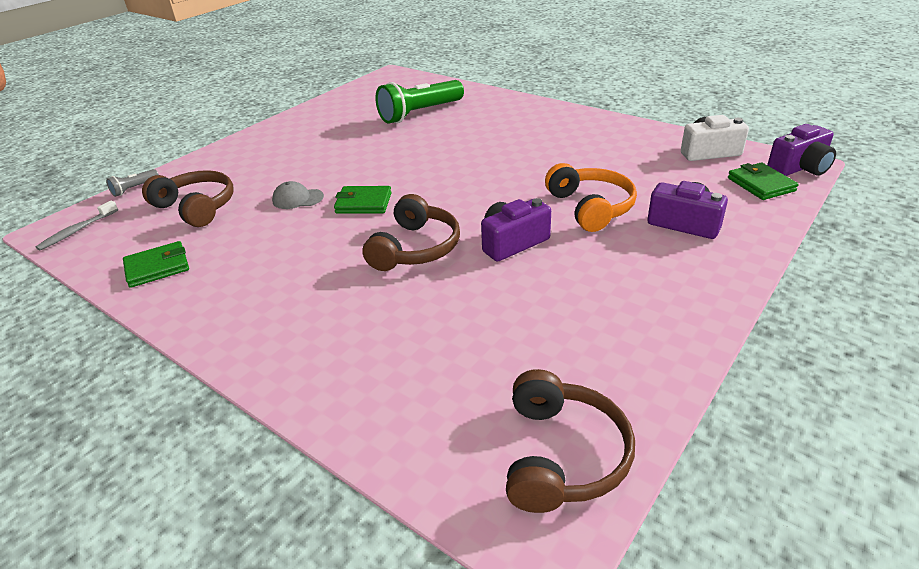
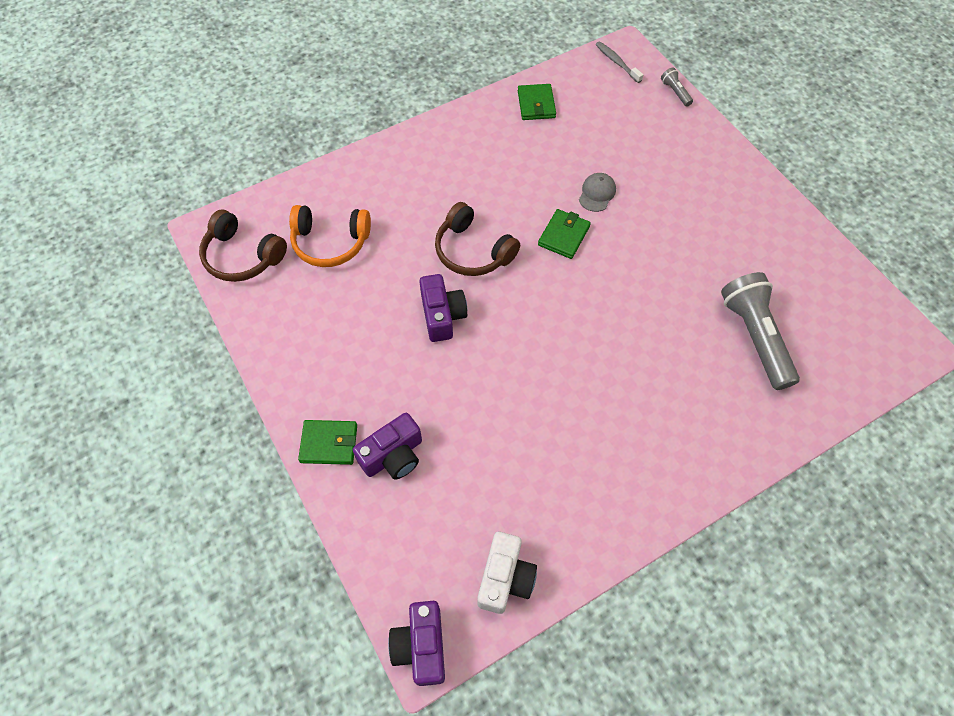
camera: 110 degrees right, 25 degrees up
brown headphones [142,170,234,227] -> none
green flashlight [375,80,464,124] -> grey flashlight [721,272,800,390]
orange headphones [545,163,637,232] -> orange headphones moved to [289,205,371,267]
green wallet [728,163,799,200] -> green wallet moved to [298,420,357,465]

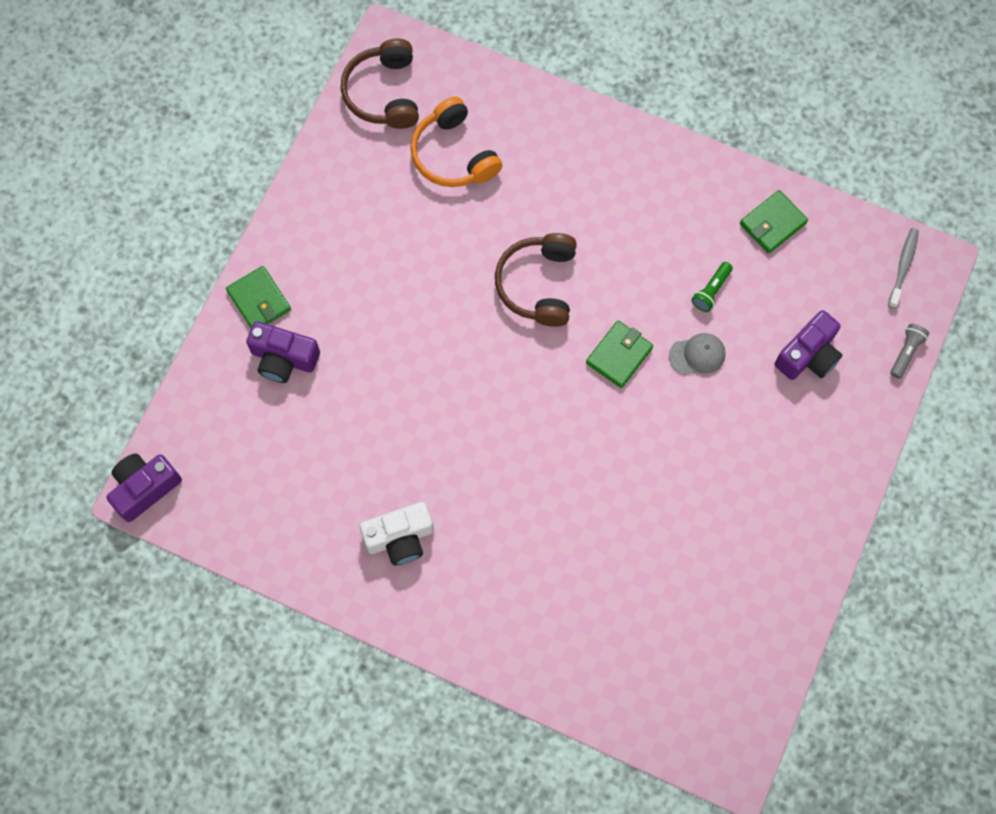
camera: 55 degrees right, 10 degrees up
purple camera [419,274,467,342] -> purple camera moved to [775,310,842,380]
white camera [477,532,537,614] -> white camera moved to [359,502,434,565]
green wallet [538,209,591,259] -> green wallet turned 45 degrees counterclockwise [586,321,653,388]
grey flashlight [721,272,800,390] -> none
none -> green flashlight [692,262,733,312]

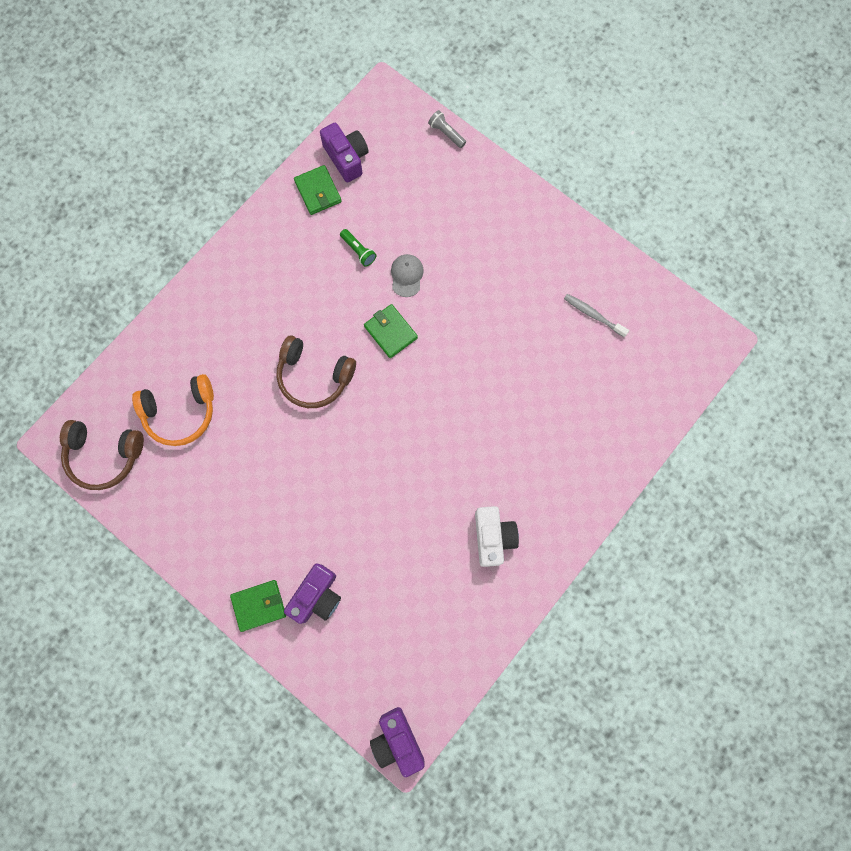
camera: 75 degrees left, 5 degrees up
purple camera [775,310,842,380] -> purple camera moved to [320,123,369,182]
grey toothbrush [888,228,919,308] -> grey toothbrush moved to [564,294,629,337]

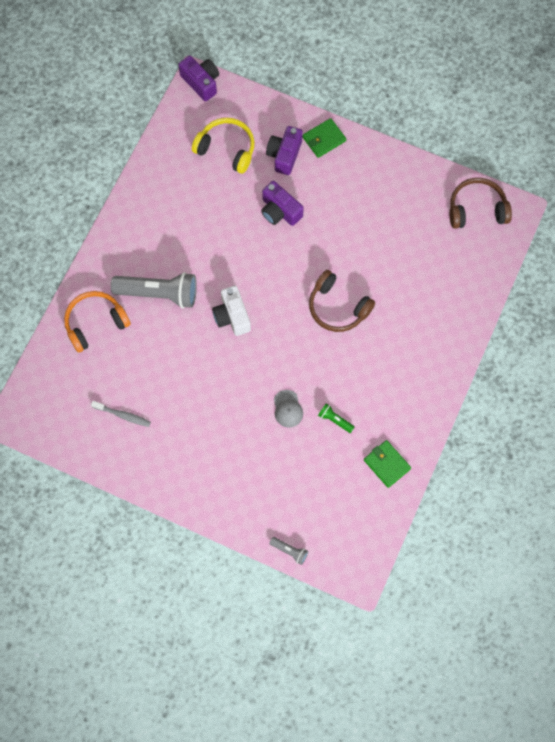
camera: 165 degrees right, 5 degrees down
orange headphones [132,374,214,446] -> orange headphones moved to [64,291,131,352]
brown headphones [277,336,356,408] -> brown headphones turned 150 degrees counterclockwise [309,270,375,332]
purple camera [320,123,369,182] -> purple camera moved to [261,181,304,226]
green wallet [364,304,418,358] -> none
white camera [475,506,519,567] -> white camera moved to [212,286,251,336]
none -> grey flashlight [111,272,197,308]
none -> yellow headphones [192,118,255,174]

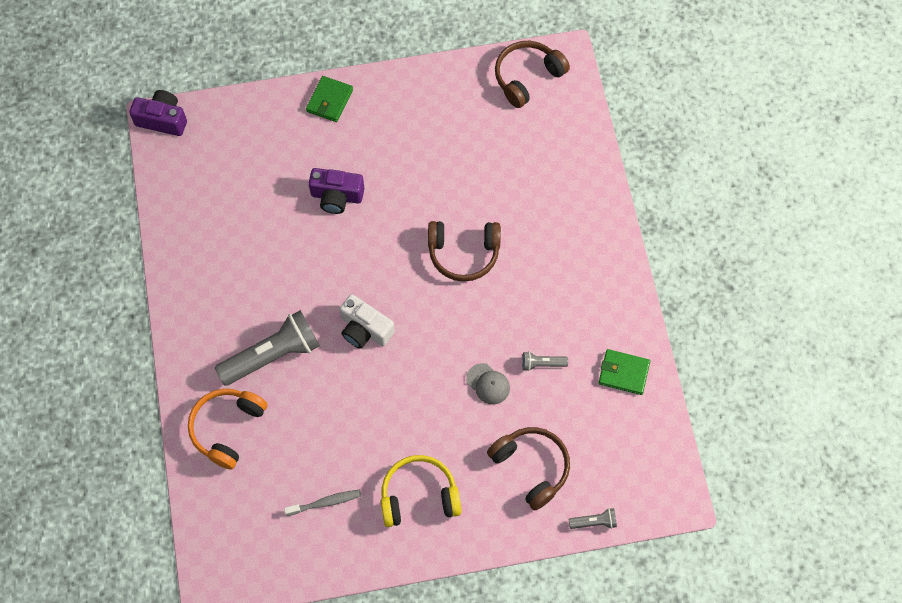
camera: 35 degrees left, 5 degrees down
yellow headphones [192,118,255,174] -> yellow headphones moved to [381,455,461,527]
purple camera [266,126,303,175] -> none
green flashlight [318,403,355,433] -> grey flashlight [522,351,568,371]
none -> brown headphones [487,427,570,510]

